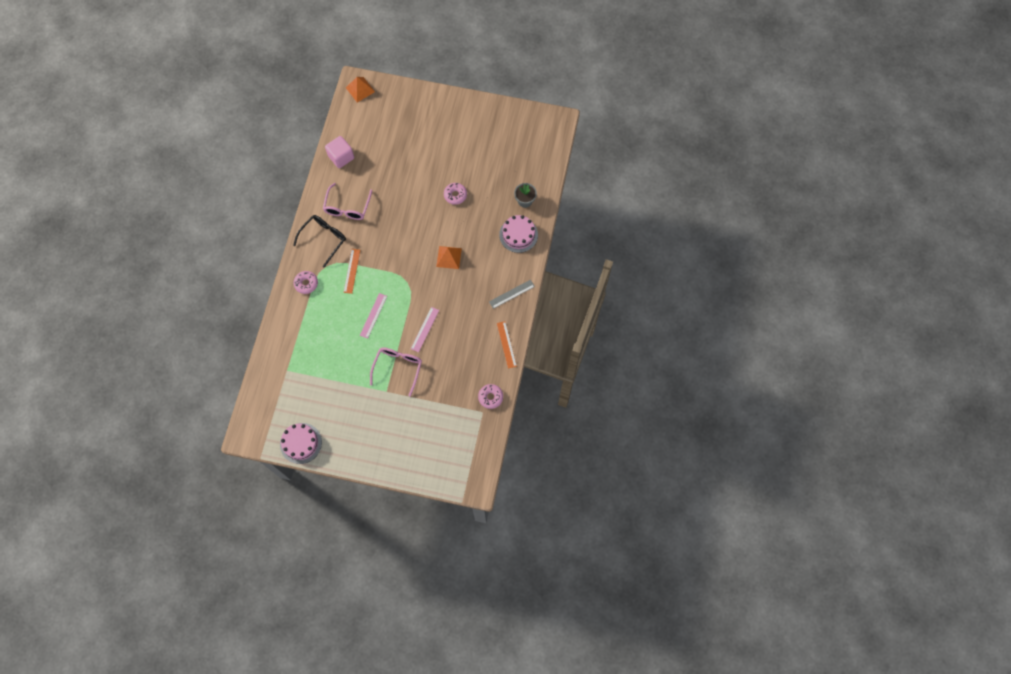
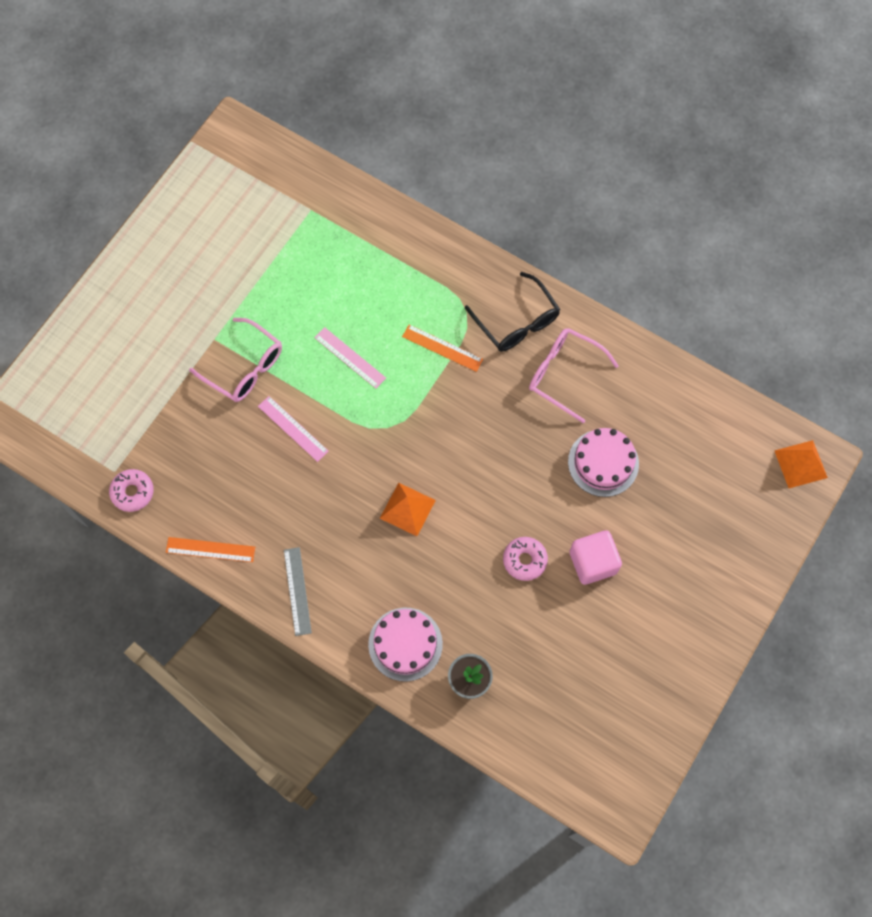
camera: 110 degrees right, 0 degrees up
pink cake [280,423,322,464] -> pink cake moved to [568,428,639,497]
pink donut [293,271,318,294] -> none
pink cube [325,136,354,168] -> pink cube moved to [570,530,622,585]

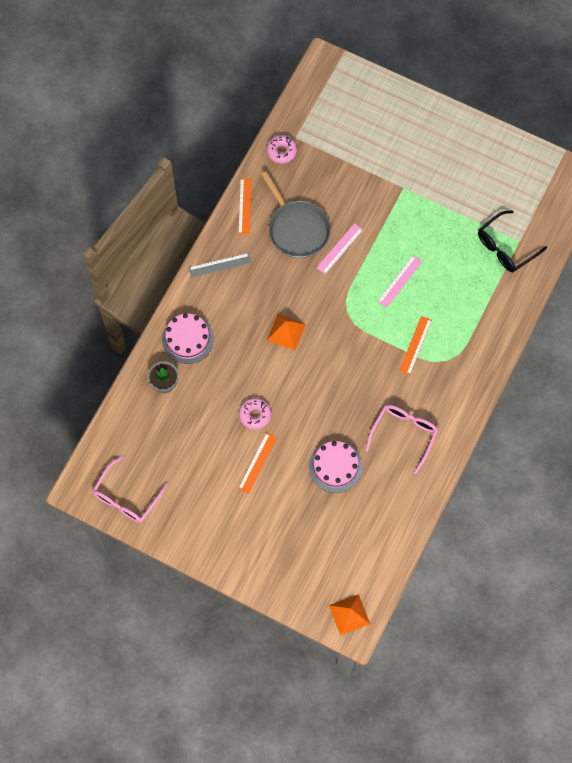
camera: 85 degrees right, 0 degrees up
pink glasses [189,318,282,402] -> pink glasses moved to [92,456,168,523]
black glasses [465,272,560,352] -> black glasses moved to [478,210,547,272]
pink cube [570,530,622,585] -> orange ruler [238,433,277,494]
none -> grey pan [261,171,331,258]

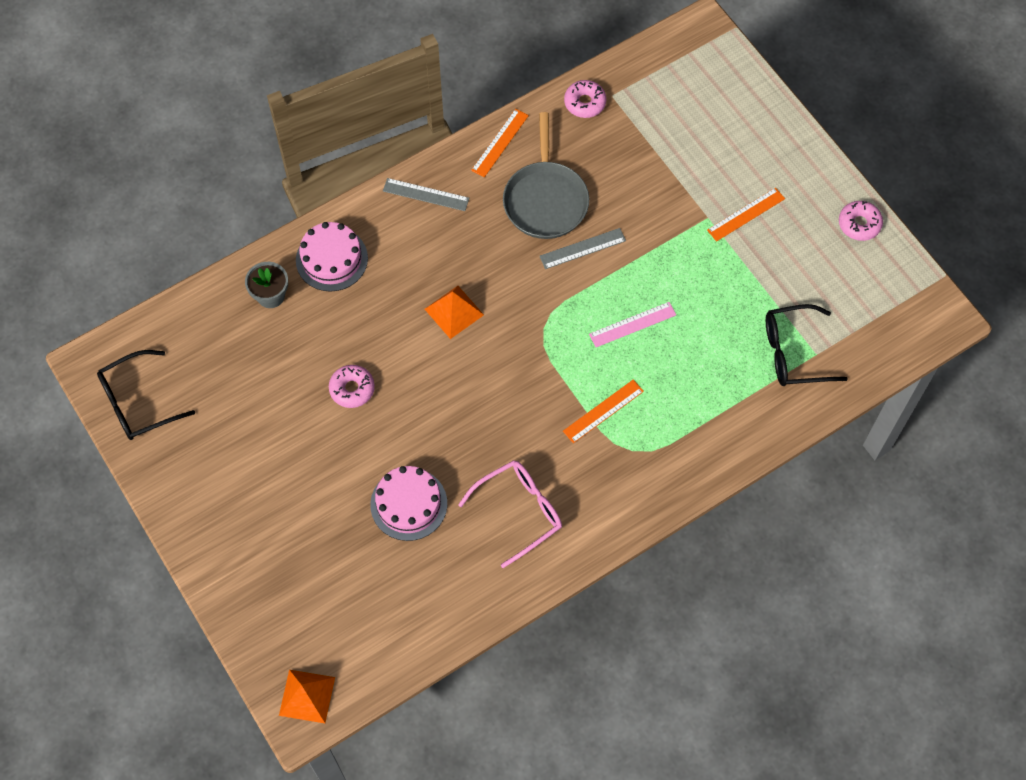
camera: 30 degrees right, 5 degrees down
pink glasses [92,456,168,523] -> black glasses [97,350,195,440]
orange ruler [238,433,277,494] -> orange ruler moved to [707,188,785,242]
pink ruler [316,223,363,274] -> grey ruler [539,228,626,269]
none -> pink donut [839,201,883,241]

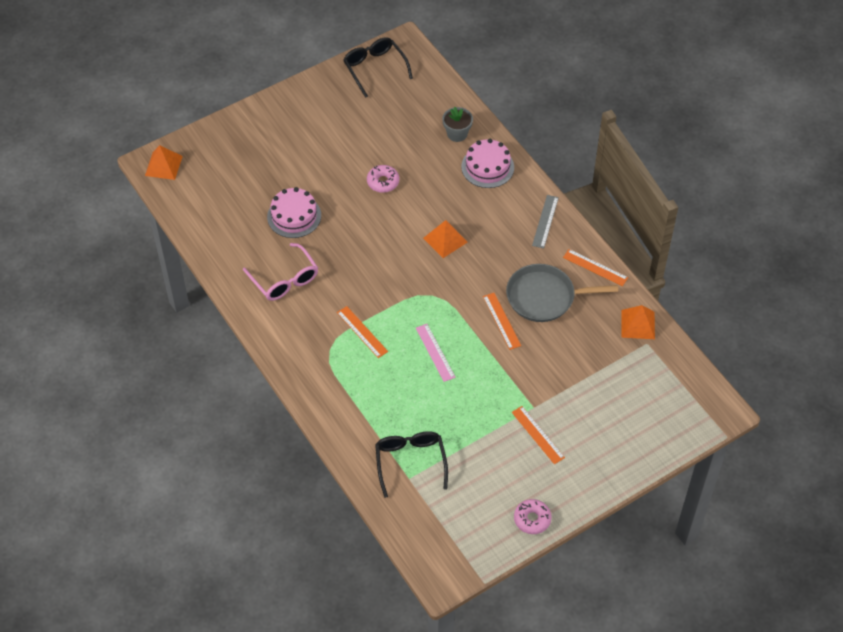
camera: 90 degrees right, 10 degrees down
grey ruler [539,228,626,269] -> orange ruler [483,293,521,350]
pink donut [564,80,607,118] -> orange pyramid [621,305,655,339]

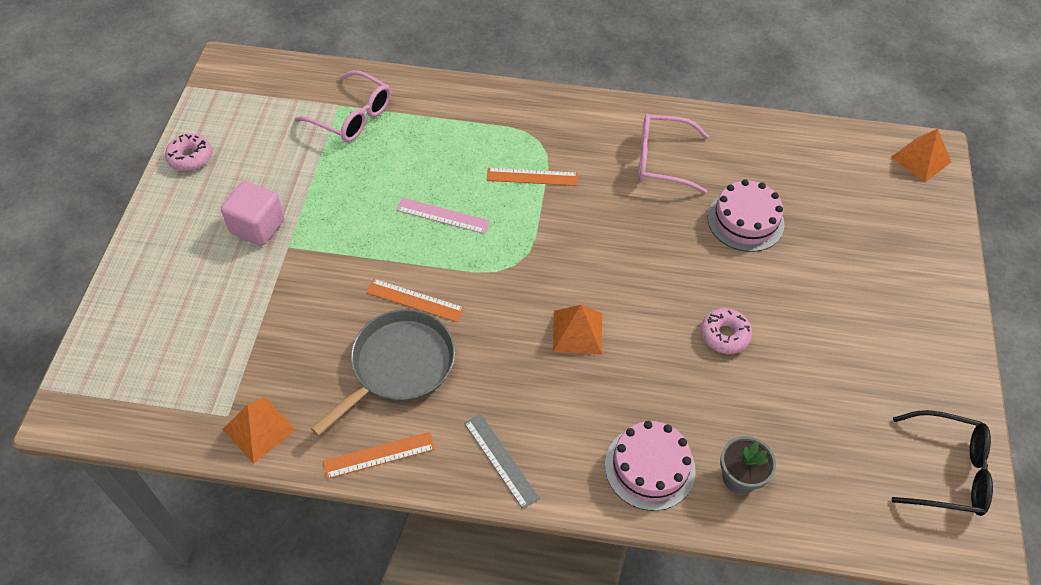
camera: 130 degrees right, 0 degrees up
black glasses [375,431,448,498] -> pink glasses [294,70,391,142]
orange ruler [512,406,565,464] -> pink cube [221,181,284,246]

